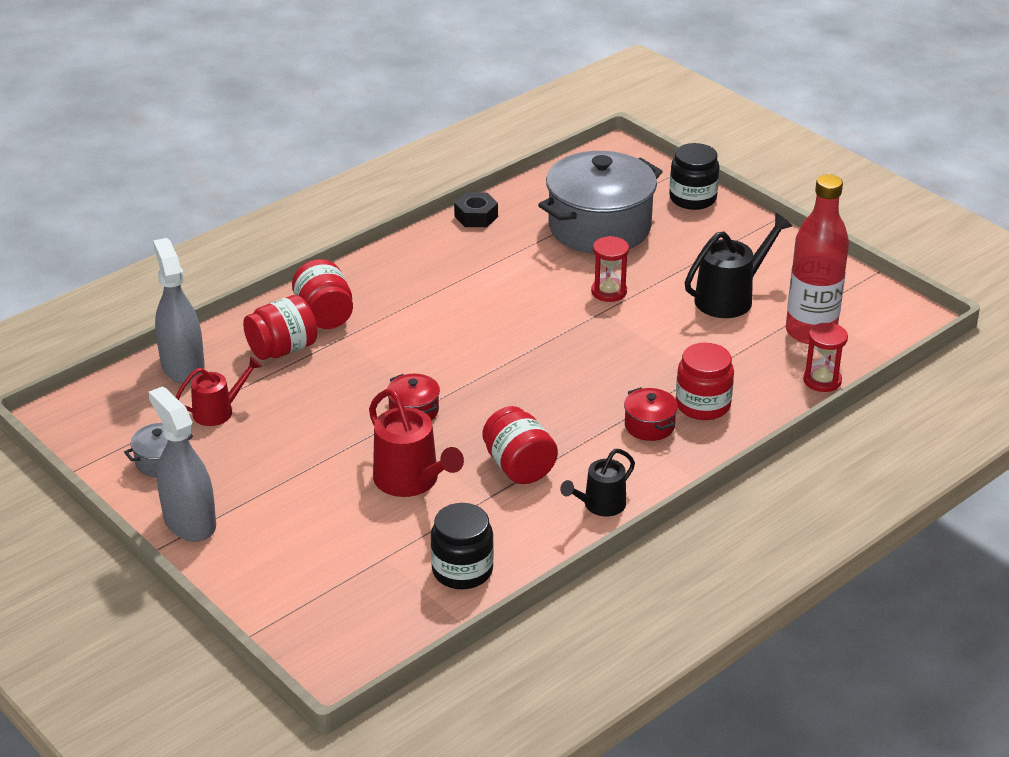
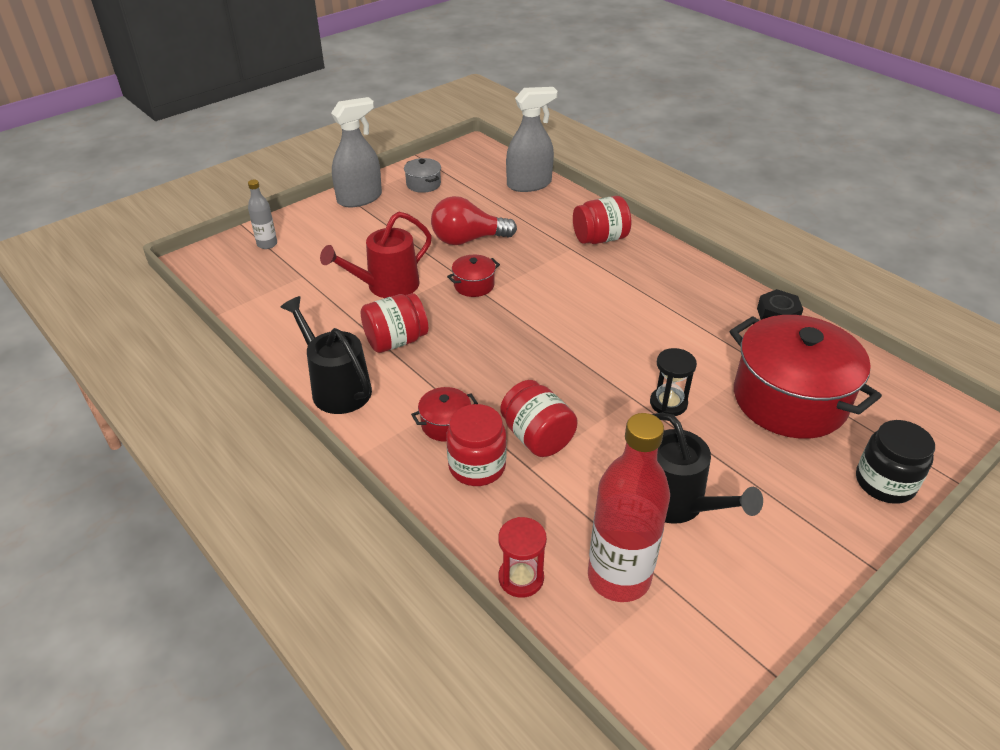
camera: 90 degrees right, 5 degrees up
red watering can [176,357,262,426] -> none
red jar [243,295,318,360] -> red jar moved to [500,380,578,457]
black jar [431,503,494,589] -> none
grey pot [538,151,663,254] -> red pot [730,315,882,439]
black watering can [560,449,635,517] -> black watering can [280,296,372,414], size x1.58
red hourglass [591,236,629,302] -> black hourglass [650,348,697,416]
none -> grey bottle [248,180,277,249]
none -> red light bulb [431,196,517,245]

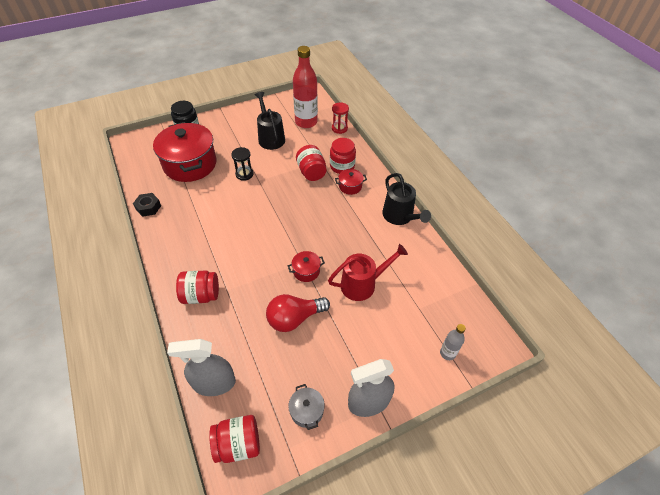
camera: 165 degrees left, 10 degrees up
red jar [361,293,428,353] -> red jar moved to [209,415,260,463]
red light bulb [431,196,517,245] -> red light bulb turned 150 degrees clockwise [266,294,330,332]

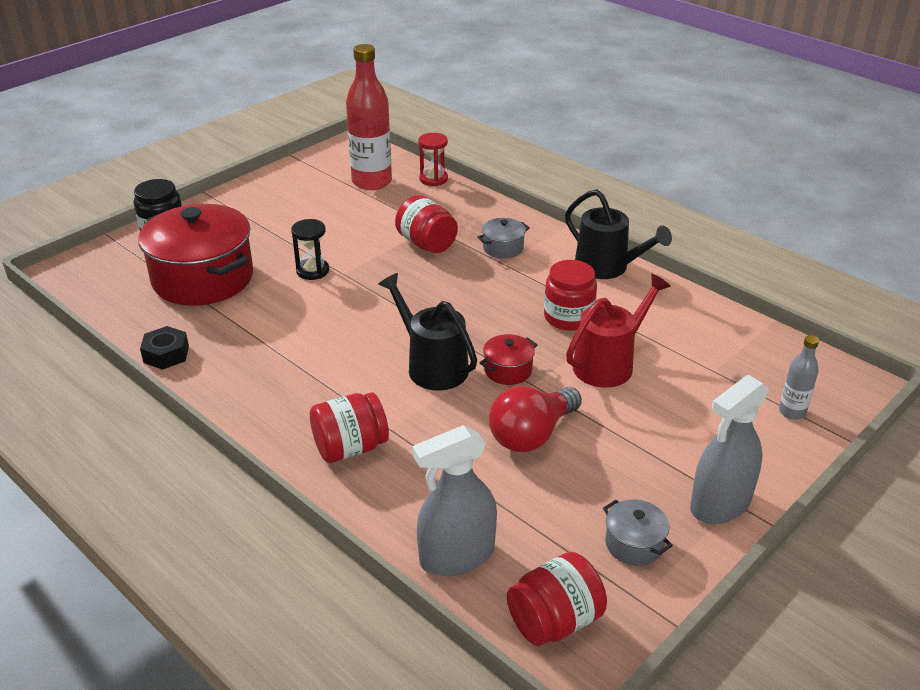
camera: 20 degrees left, 15 degrees down
black watering can [255,92,285,150] -> black watering can moved to [378,273,477,391]
red jar [330,138,356,174] -> red jar moved to [544,260,597,331]
red pot [335,169,367,195] -> grey pot [477,218,530,259]

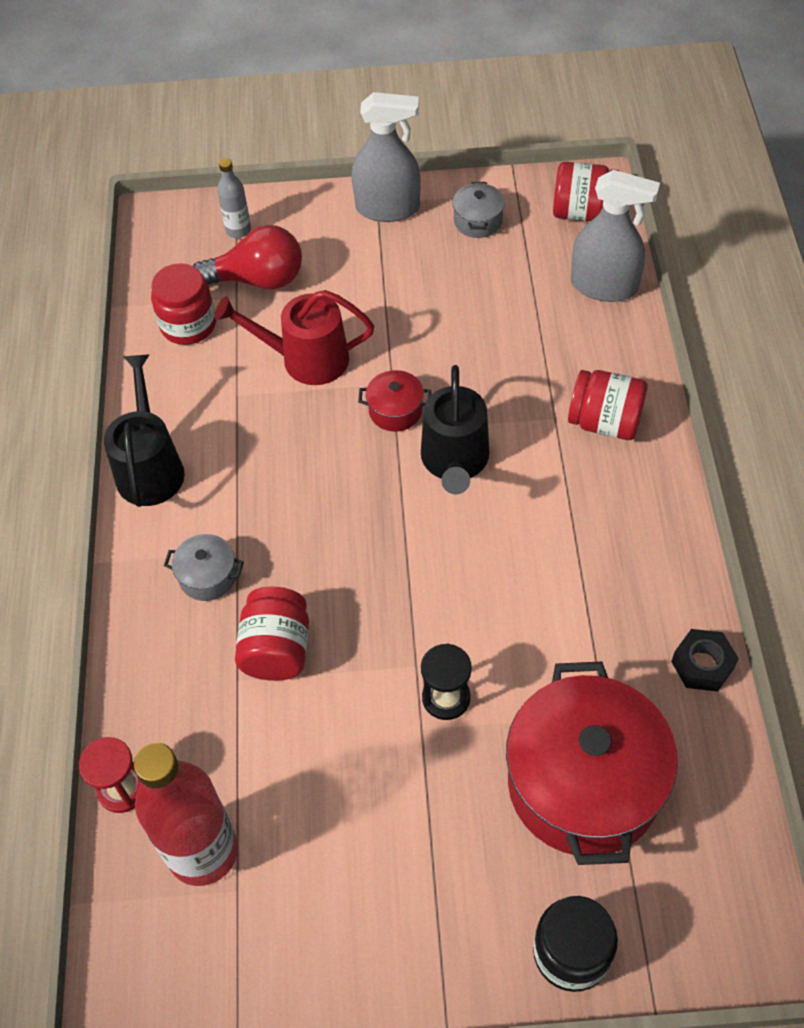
camera: 135 degrees left, 20 degrees up
red light bulb [489,386,582,452] -> red light bulb moved to [193,225,302,289]
red jar [544,260,597,331] -> red jar moved to [151,263,216,345]

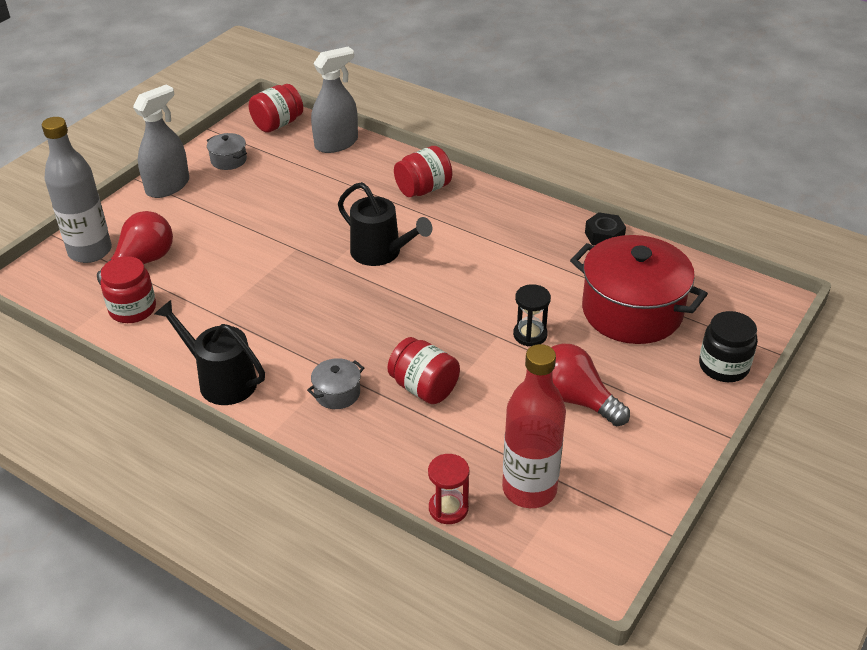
camera: 55 degrees left, 15 degrees down
red watering can [215,290,374,385] -> none
grey bottle [217,158,251,238] -> grey bottle [42,117,112,263], size x2.06
red pot [358,370,431,432] -> none
none -> red light bulb [551,343,630,426]

